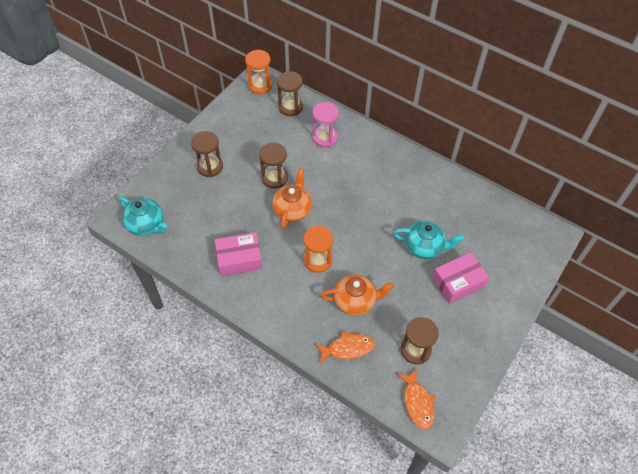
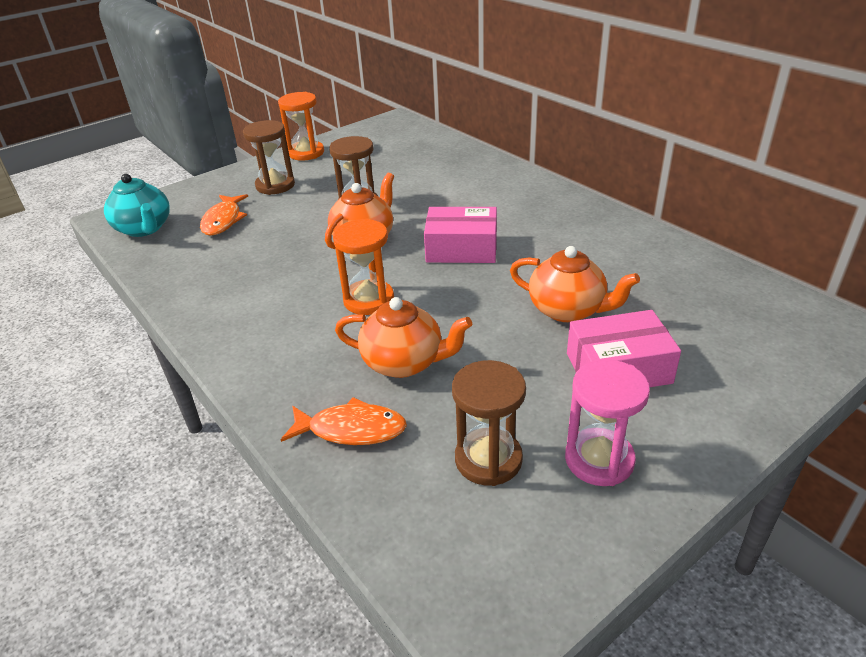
camera: 20 degrees right, 20 degrees down
pink box [215,232,263,276] -> pink box moved to [424,207,497,263]
orange hourglass [245,49,272,94] -> orange hourglass moved to [278,92,324,161]
brown hourglass [277,71,303,116] -> none
pink hourglass [312,102,339,147] -> pink hourglass moved to [565,359,650,486]
turquoise teapot [393,221,464,259] -> orange teapot [510,246,640,322]
orange fish [397,369,435,429] -> orange fish moved to [200,194,248,236]

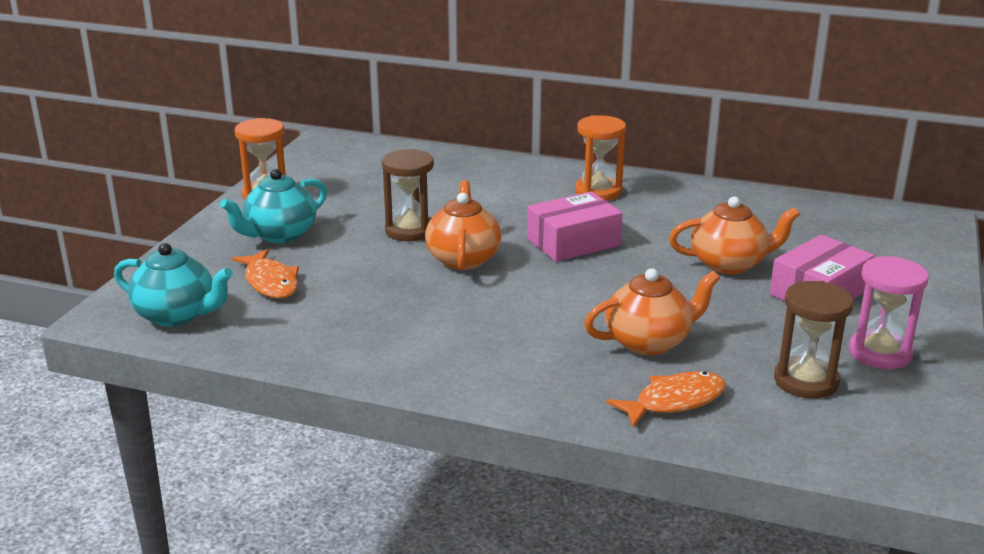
camera: 35 degrees left, 10 degrees down
brown hourglass [243,120,295,195] -> turquoise teapot [220,169,327,243]
orange hourglass [333,219,394,315] -> orange hourglass moved to [575,115,626,201]

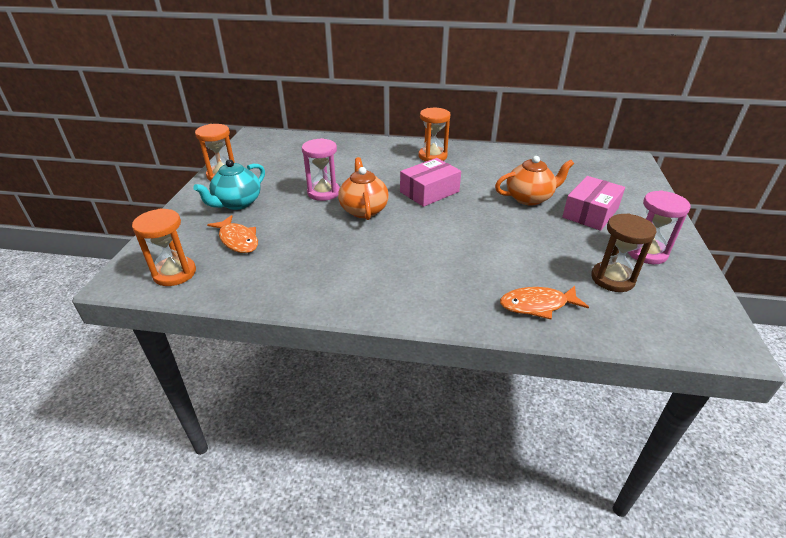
camera: 10 degrees left, 10 degrees up
turquoise teapot [114,243,233,327] -> orange hourglass [132,208,196,286]
brown hourglass [382,149,434,241] -> pink hourglass [302,138,340,201]
orange teapot [584,268,720,355] -> none
orange fish [606,371,726,428] -> orange fish turned 150 degrees counterclockwise [500,286,589,319]

